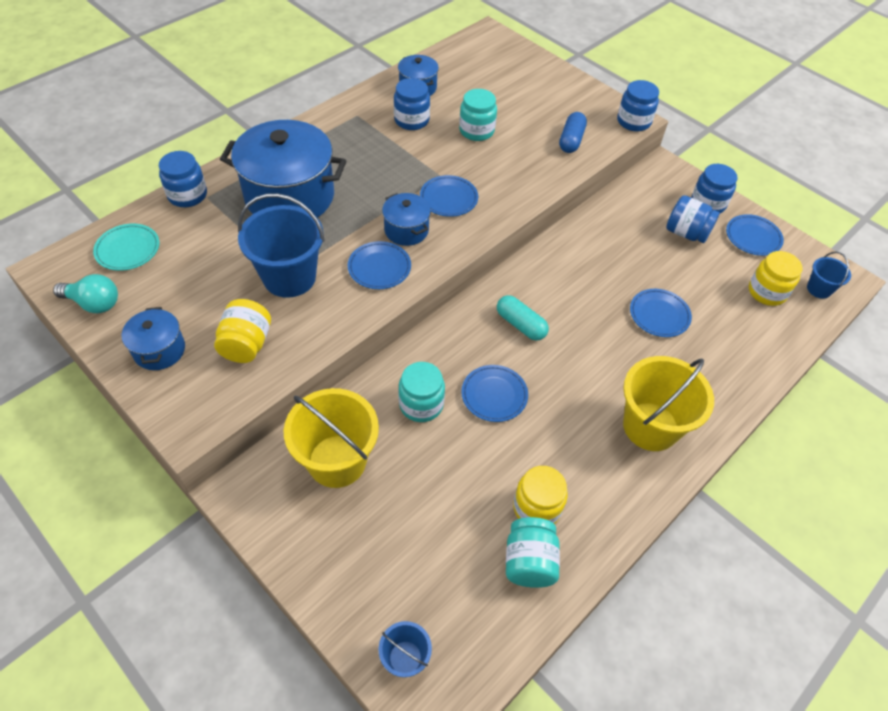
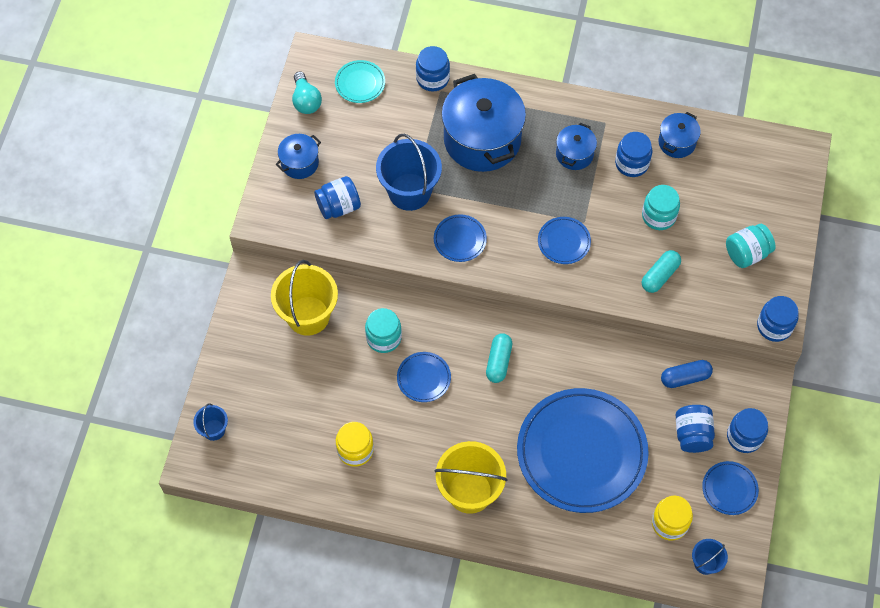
camera: 60 degrees right, 10 degrees up
yellow jar [214,299,271,363] -> blue jar [314,176,361,219]
blue pot [382,193,431,246] -> blue pot moved to [556,123,597,170]
turquoise jar [506,517,560,588] -> turquoise jar moved to [726,224,776,268]
blue capsule [559,112,587,153] -> blue capsule moved to [661,360,713,388]
blue plate [630,289,692,337] -> blue plate [517,388,649,513], size x2.36
none -> turquoise capsule [642,250,681,293]

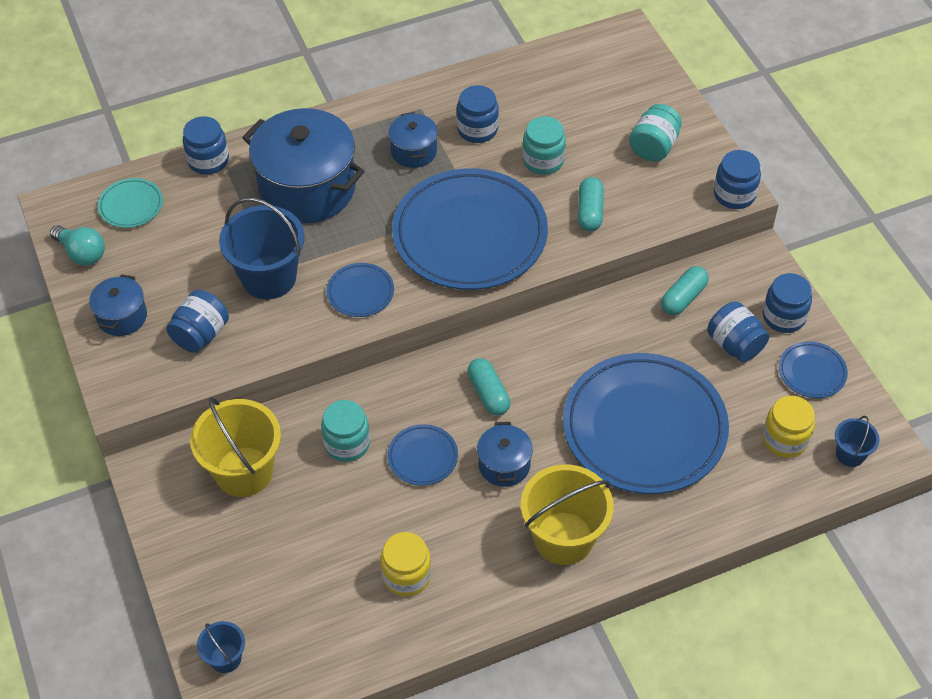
camera: 35 degrees left, 10 degrees down
blue plate [538,217,591,264] -> blue plate [392,168,548,290], size x2.36
blue pot [658,112,701,158] -> blue pot moved to [477,422,533,487]
blue capsule [661,360,713,388] -> turquoise capsule [661,266,709,315]

